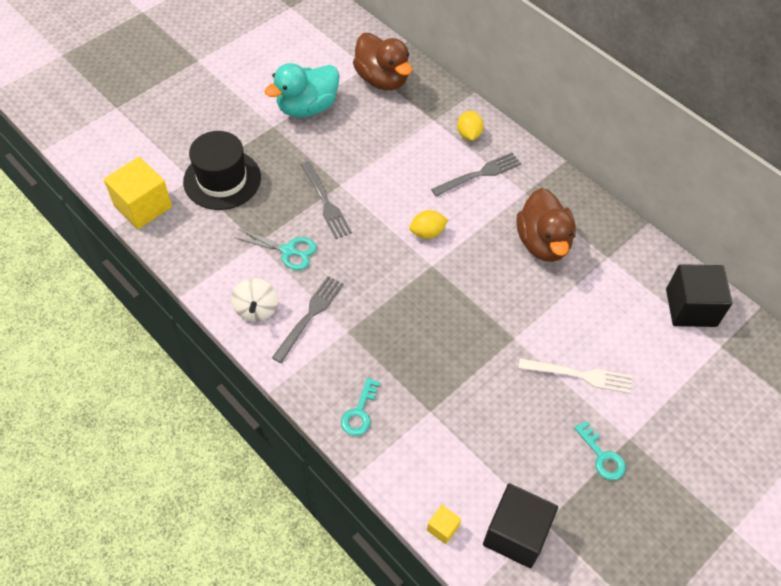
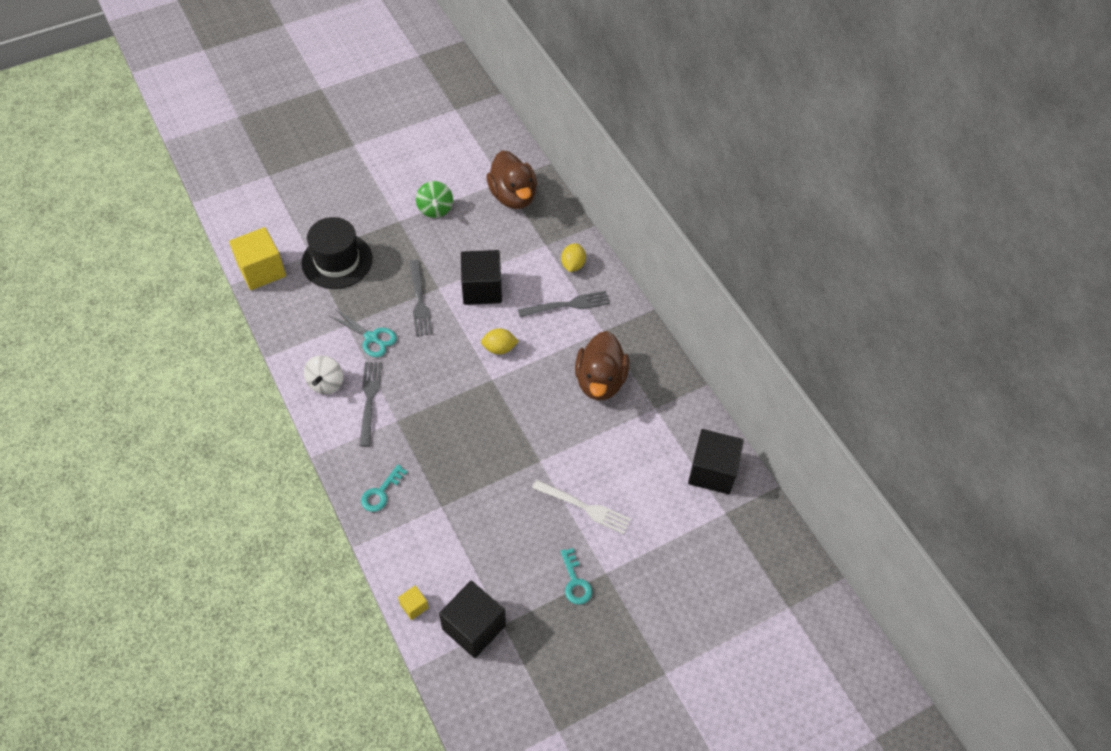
camera: 15 degrees right, 0 degrees up
turquoise duck [265,63,340,118] -> green spinning top [416,181,453,218]
grey fork [272,276,344,363] -> grey fork turned 45 degrees counterclockwise [359,362,382,447]
none -> black cube [461,250,502,305]

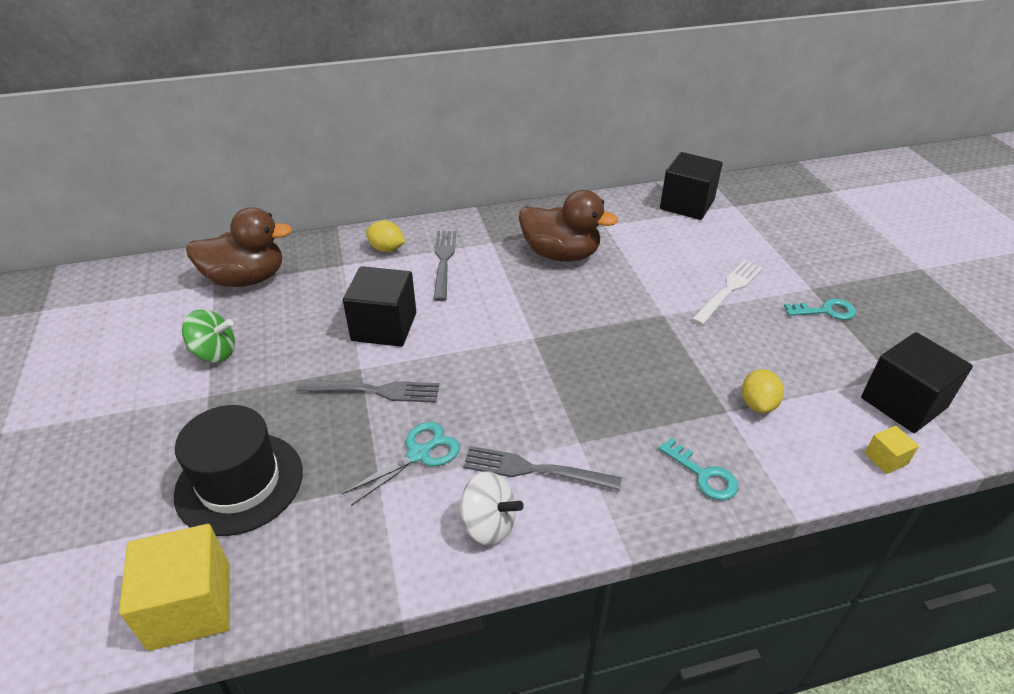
camera: 75 degrees left, 15 degrees down
yellow lemon [481,328,519,355] -> yellow lemon moved to [742,369,784,413]

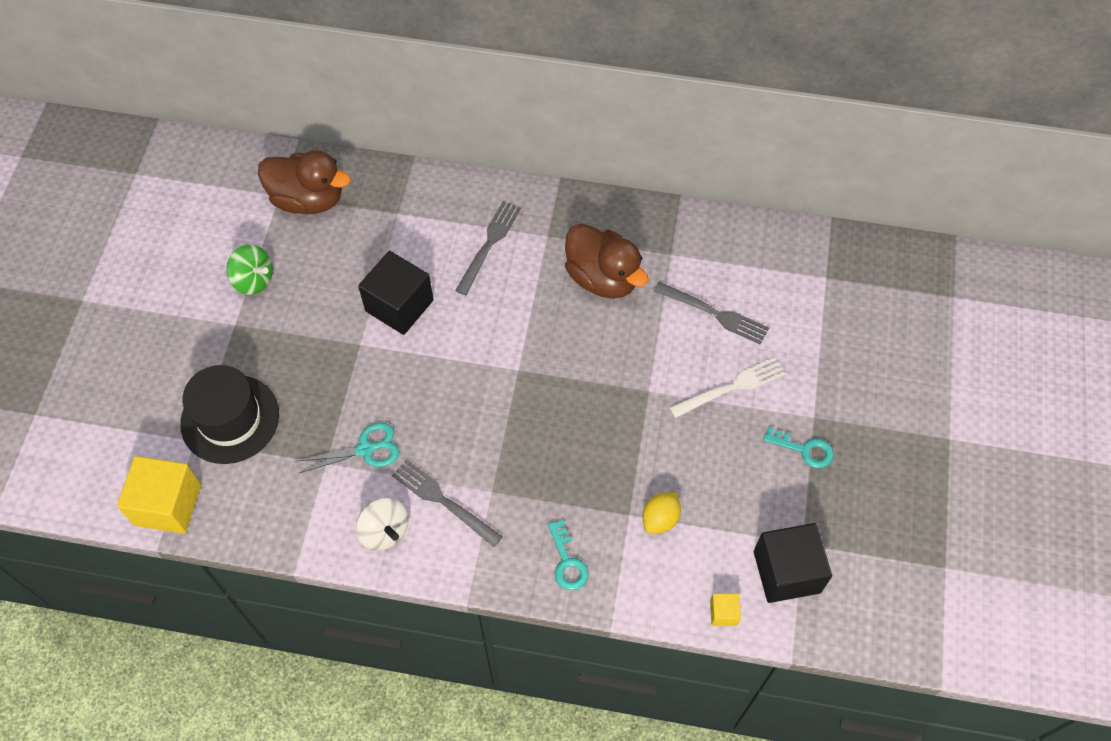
camera: 25 degrees right, 20 degrees up
grey fork [296,380,439,403] -> grey fork moved to [654,282,769,345]
yellow lemon [366,220,405,252] -> none
black cube [660,152,723,220] -> none

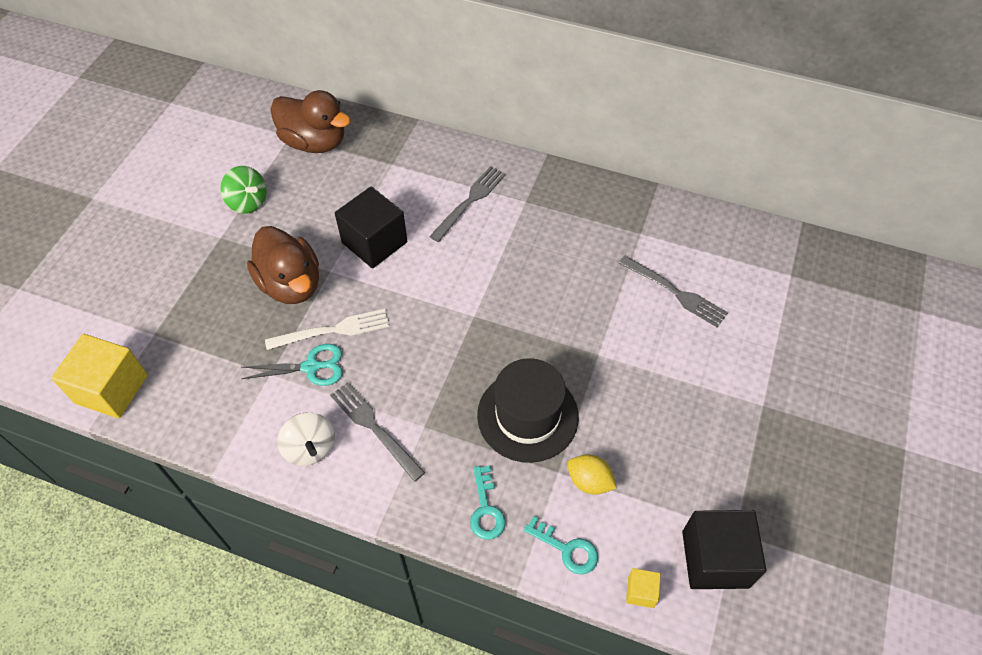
camera: 10 degrees right, 5 degrees down
black hat [180,365,279,464] -> black hat moved to [477,358,579,463]
brown duck [565,223,648,299] -> brown duck moved to [247,226,319,304]
yellow lemon [642,492,681,534] -> yellow lemon turned 75 degrees clockwise [567,455,617,495]
white fork [669,357,785,418] -> white fork moved to [265,309,389,350]
turquoise key [763,427,834,468] -> turquoise key moved to [524,516,598,575]

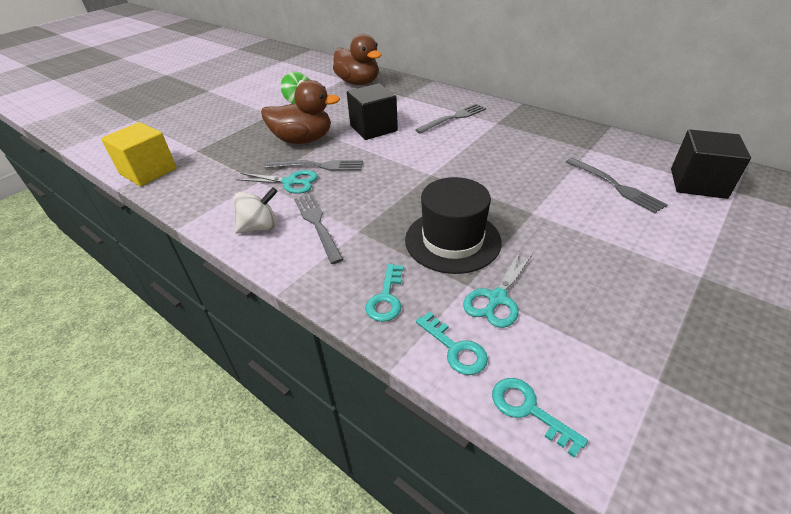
camera: 20 degrees right, 15 degrees down
brown duck [247,226,319,304] -> brown duck turned 75 degrees counterclockwise [261,80,340,144]
white fork [265,309,389,350] -> grey fork [264,160,363,171]
white spinning top [277,412,335,466] -> white spinning top turned 105 degrees counterclockwise [234,187,278,234]
yellow lemon [567,455,617,495] -> turquoise scissors [463,251,533,328]
yellow cube [626,568,661,608] -> turquoise key [492,378,588,458]
black cube [682,510,766,589] -> black cube moved to [671,130,751,199]

